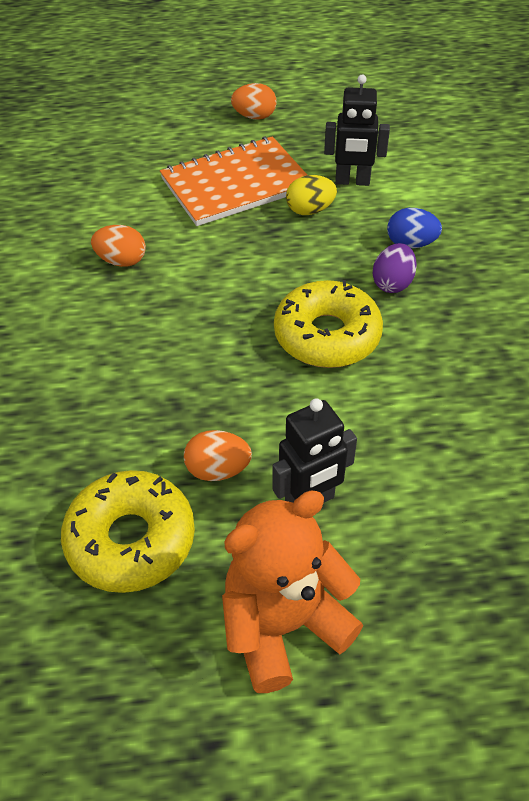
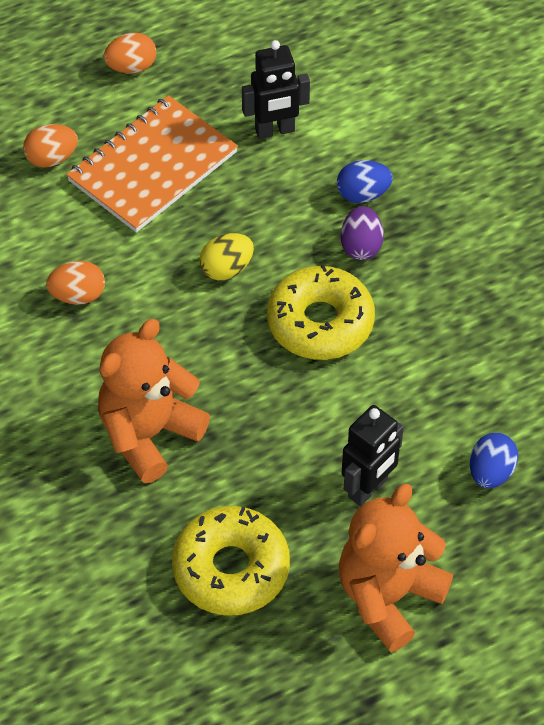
camera: 20 degrees left, 5 degrees up
orange egg [184,430,252,481] -> orange egg moved to [23,124,78,168]
yellow egg [286,175,337,215] -> yellow egg moved to [199,233,254,280]
none -> orange teddy bear [98,319,210,483]
none -> blue egg [470,433,518,489]

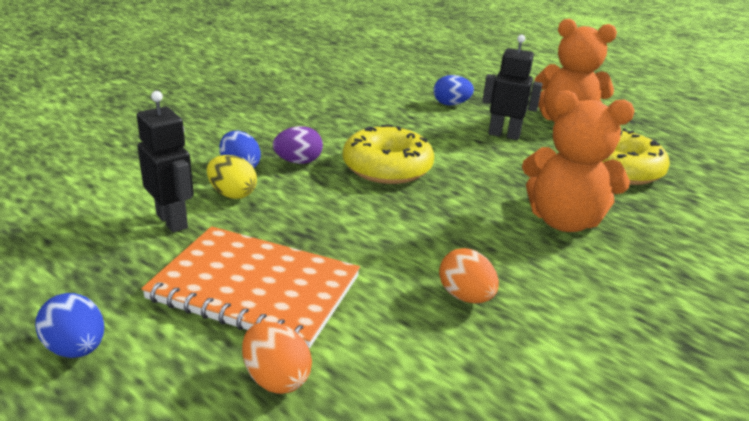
camera: 115 degrees left, 25 degrees down
orange egg [103,33,156,73] -> blue egg [35,293,104,358]
yellow egg [199,233,254,280] -> yellow egg moved to [207,155,257,199]

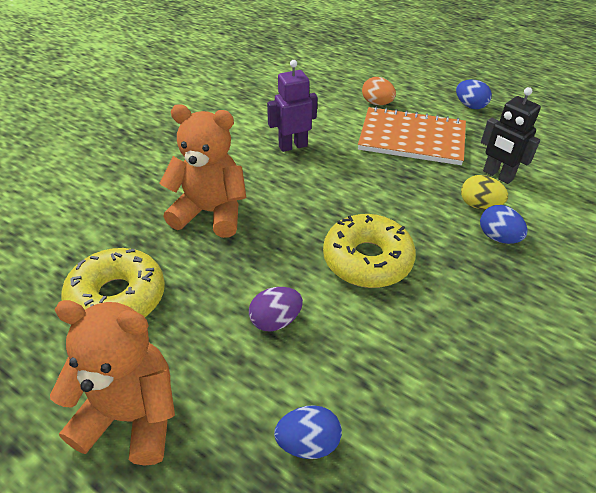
camera: 175 degrees right, 15 degrees up
purple egg [273,126,323,164] -> purple egg moved to [249,287,303,332]
orange egg [439,248,499,303] -> purple robot [267,60,318,152]
black robot [482,35,542,140] -> none

